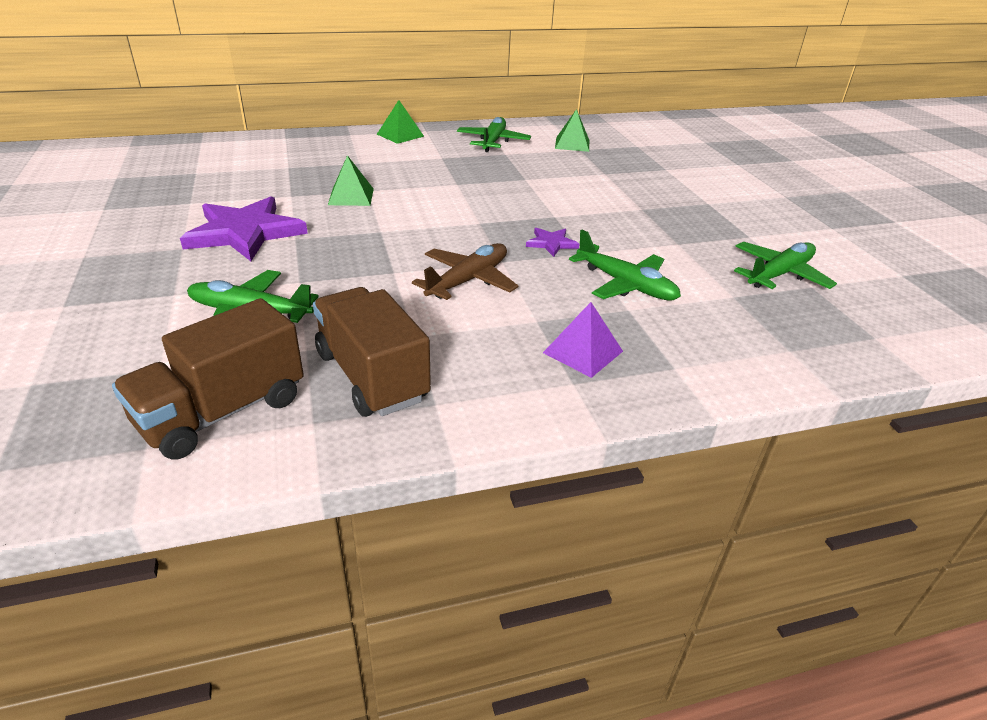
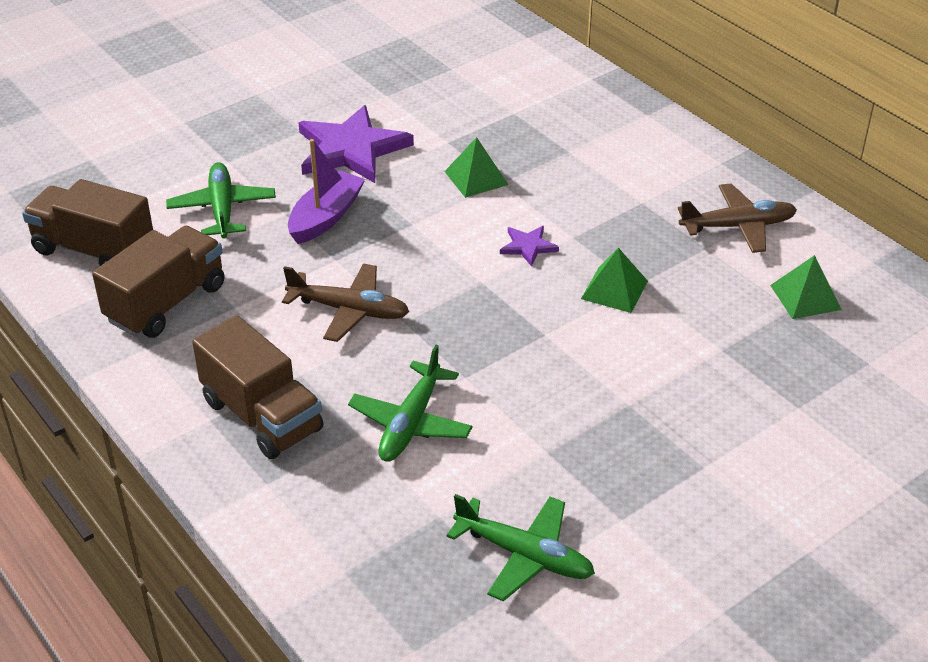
camera: 70 degrees right, 5 degrees up
green pyramid [377,100,424,144] -> green pyramid moved to [581,248,648,313]
green plane [457,117,531,152] -> brown plane [678,183,797,253]
purple star [526,228,579,257] -> purple star moved to [500,226,559,267]
purple pyramid [543,302,623,378] -> brown truck [192,316,324,459]
none -> purple boat [288,139,365,244]

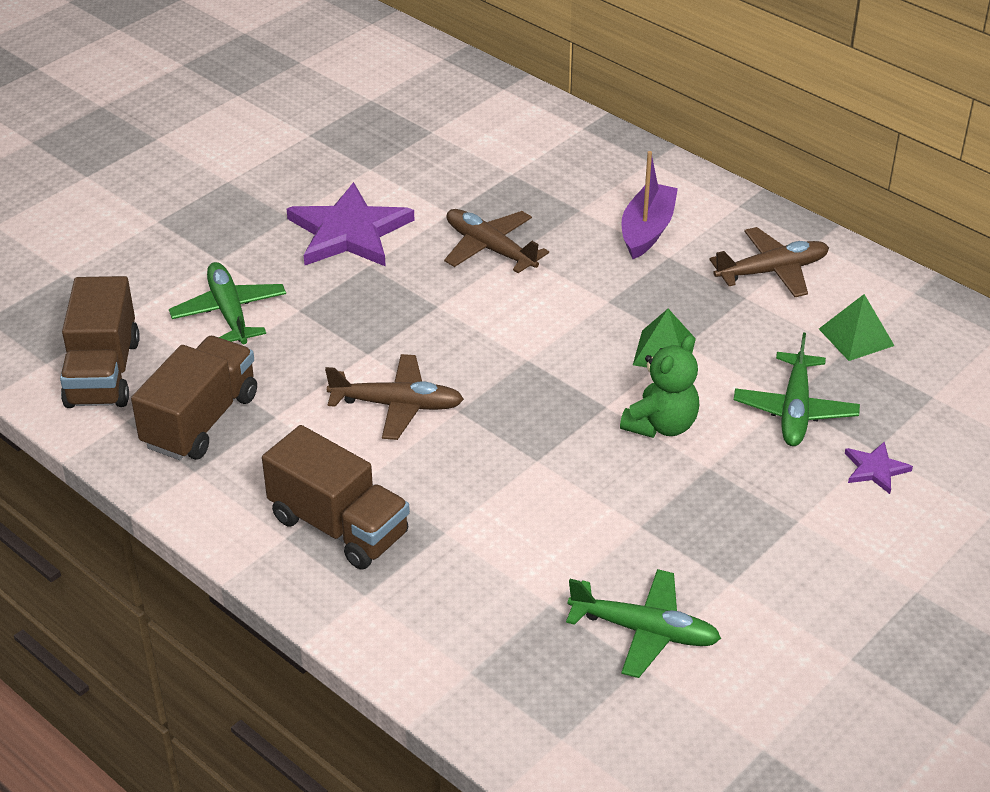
camera: 10 degrees left, 0 degrees up
brown truck [22,179,153,266] -> brown truck turned 105 degrees counterclockwise [60,276,140,408]
purple boat [288,139,365,244] -> purple boat moved to [621,151,678,259]
green plane [348,345,473,462] -> green plane moved to [734,332,860,446]
green pyramid [444,137,508,198] -> brown plane [444,209,549,273]
purple star [500,226,559,267] -> purple star moved to [845,441,913,494]
none -> green teddy bear [620,335,699,438]

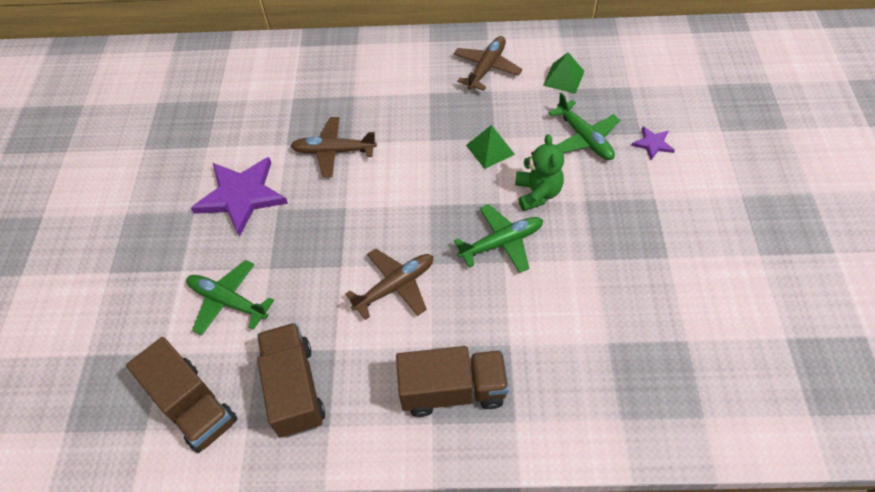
camera: 40 degrees left, 15 degrees up
green plane [566,569,721,678] -> green plane moved to [454,204,543,273]
purple boat [621,151,678,259] -> none

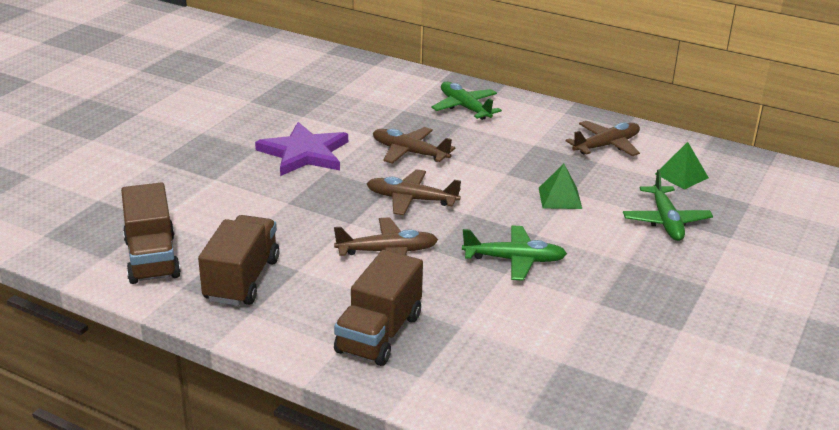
camera: 25 degrees right, 25 degrees down
green plane [186,260,274,335] -> green plane moved to [431,82,502,120]
brown truck [396,346,509,417] -> brown truck turned 90 degrees clockwise [334,250,423,366]
green teddy bear [515,134,564,211] -> none
purple star [631,127,675,160] -> none
none -> brown plane [367,169,461,215]

